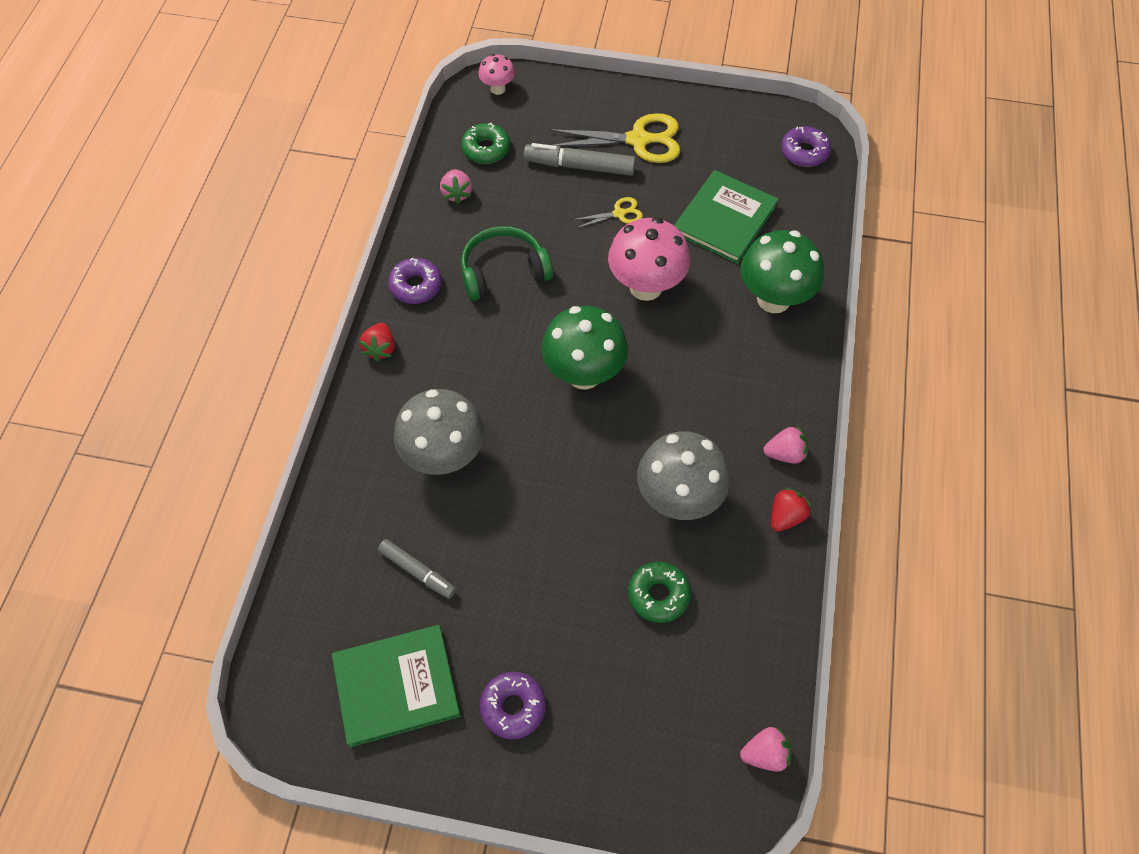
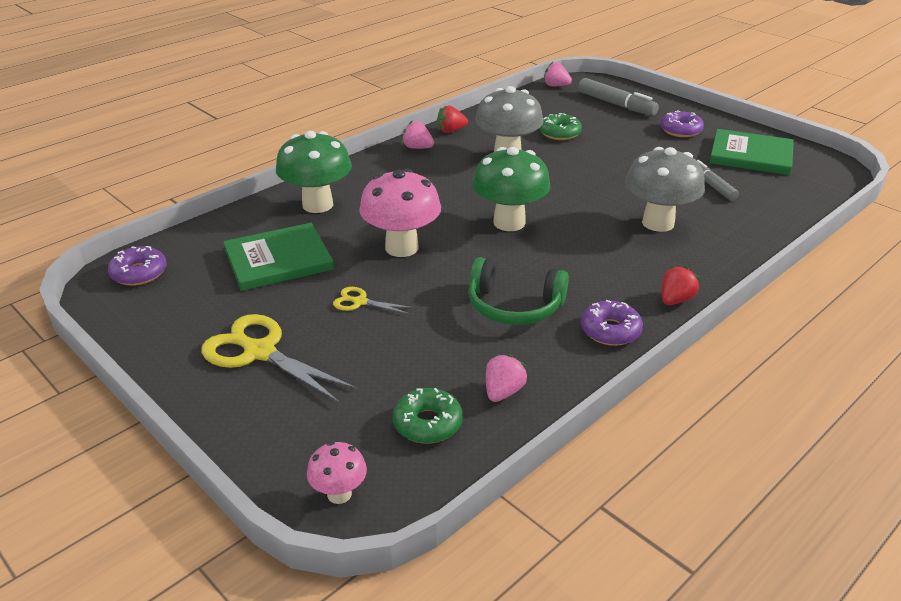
camera: 145 degrees left, 25 degrees down
grey marker [524,143,636,176] -> grey marker moved to [578,78,659,116]

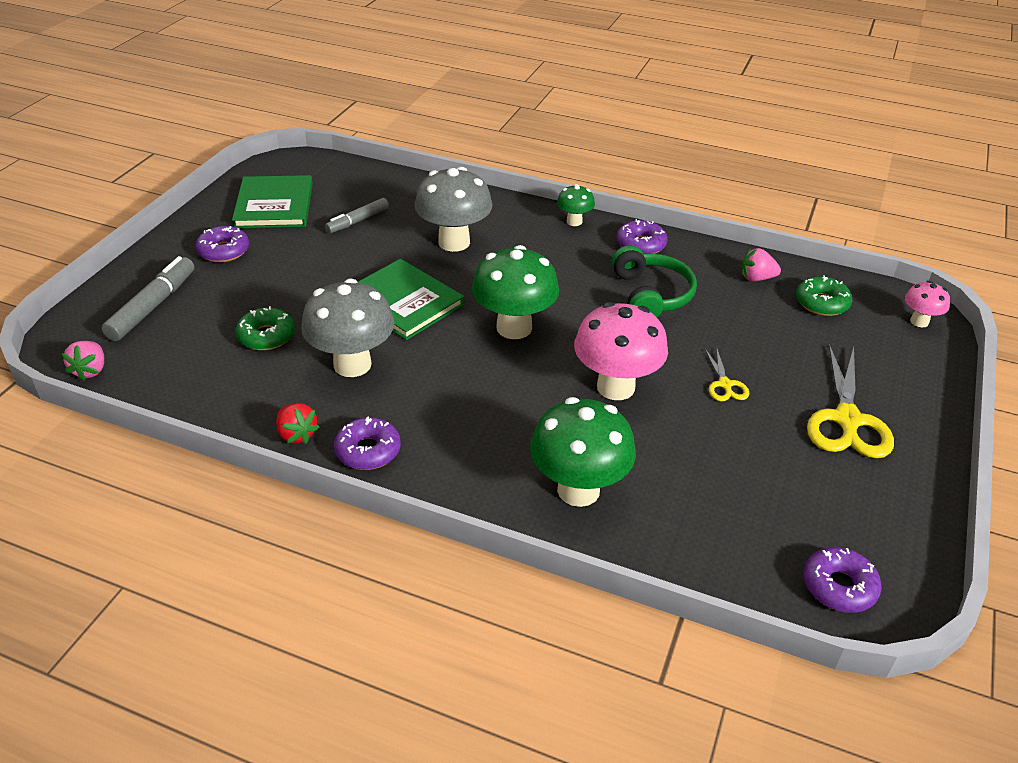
camera: 115 degrees left, 5 degrees up
green book [223,223,334,291] -> green book moved to [358,259,464,340]
pink strawberry [402,120,434,149] -> purple donut [334,416,401,470]
red strawberry [662,266,700,305] -> green mushroom [557,184,595,226]

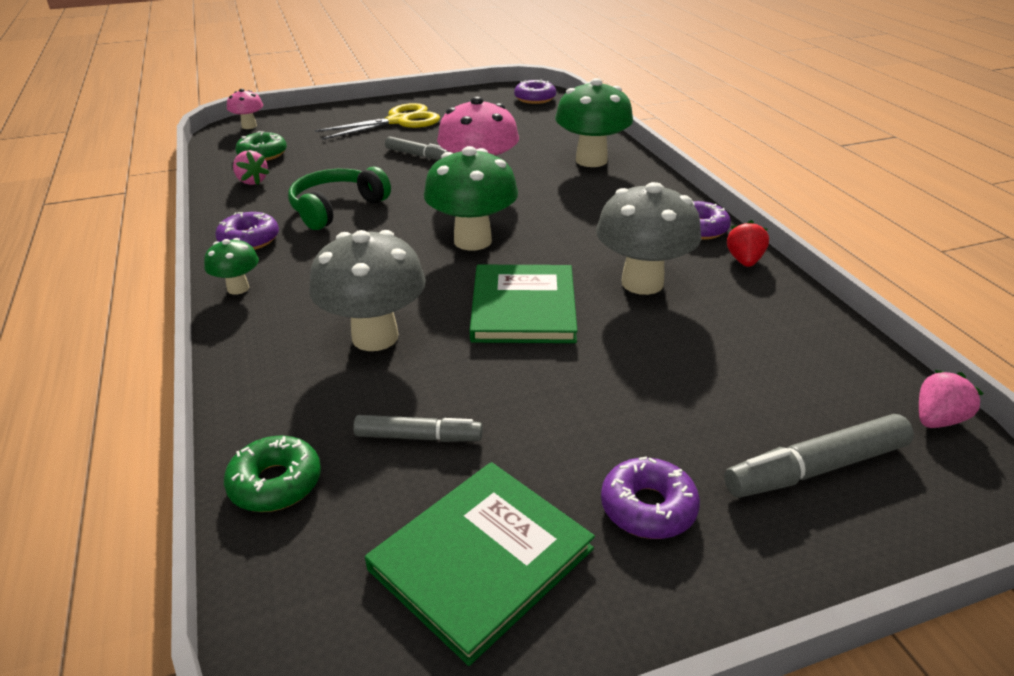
camera: 130 degrees left, 5 degrees down
green donut [235,306,295,350] -> green donut moved to [224,436,321,512]
yellow scissors [705,347,749,401] -> grey marker [385,137,448,160]

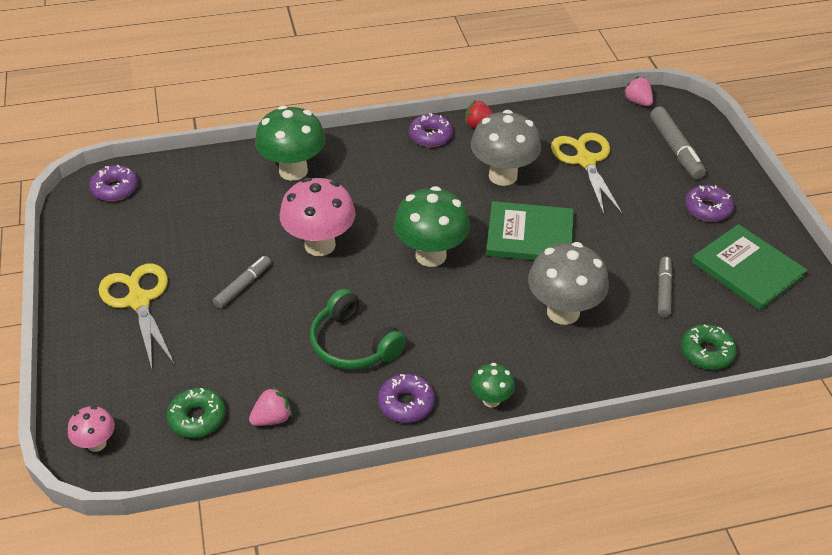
camera: 85 degrees left, 10 degrees up
none -> yellow scissors [551,132,623,215]

